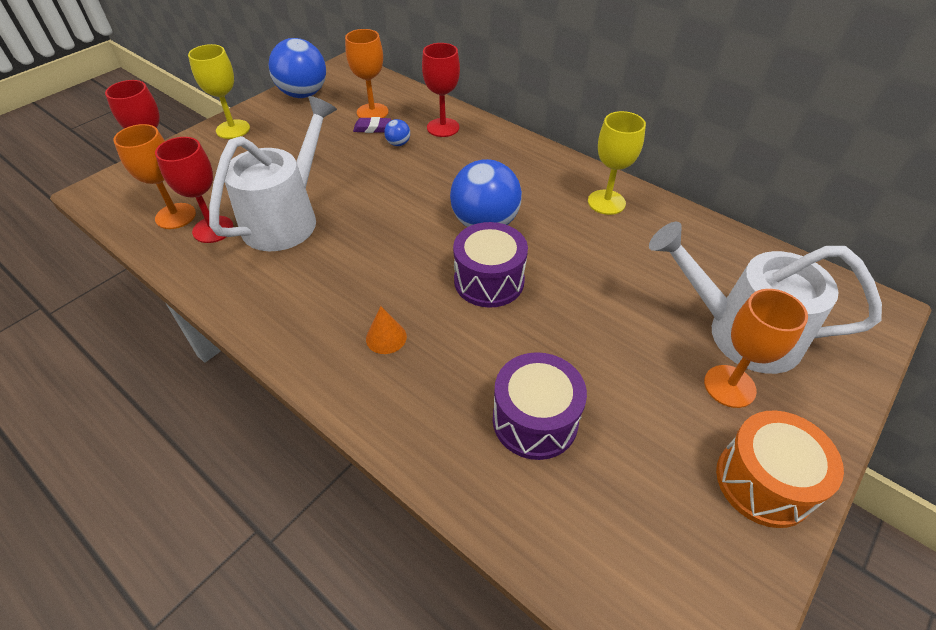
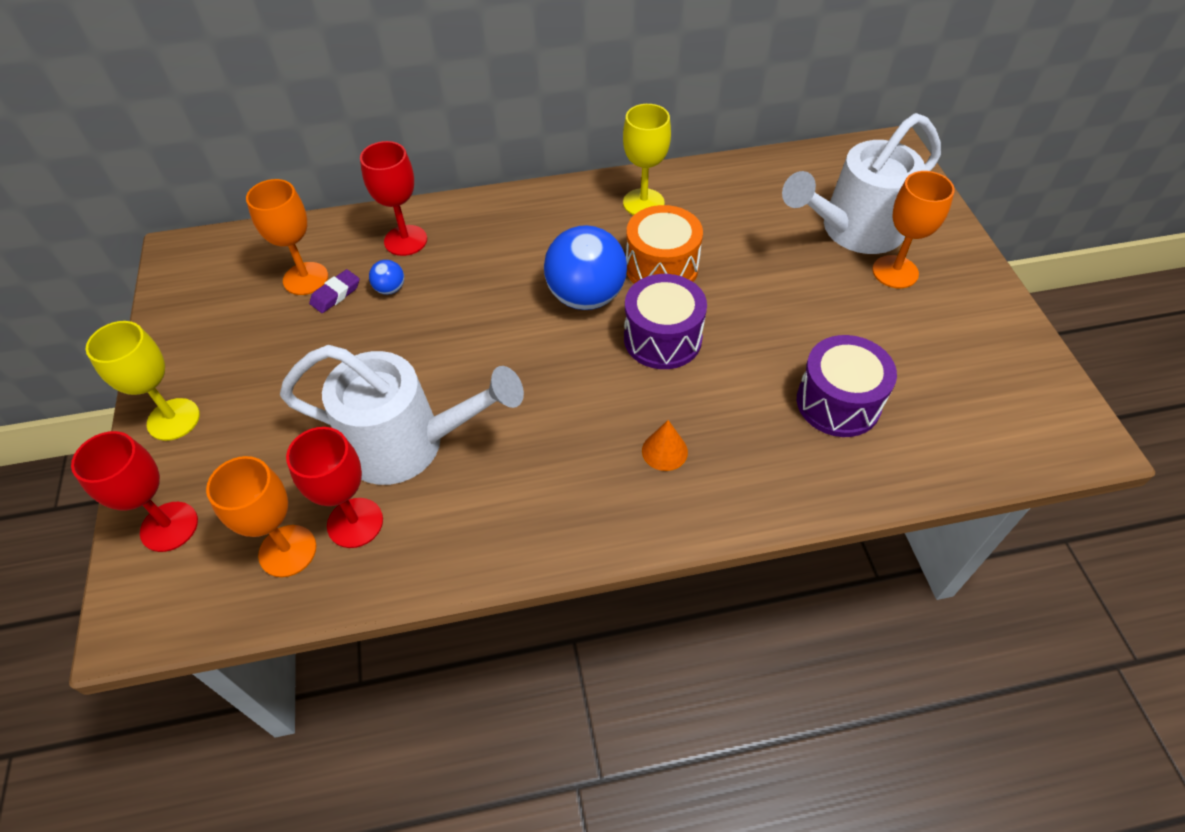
camera: 50 degrees left, 5 degrees up
white watering can [209,96,337,251] -> white watering can turned 120 degrees clockwise [280,345,524,485]
blue ball [268,38,326,98] -> none
orange drum [716,410,844,528] -> orange drum moved to [626,205,703,284]

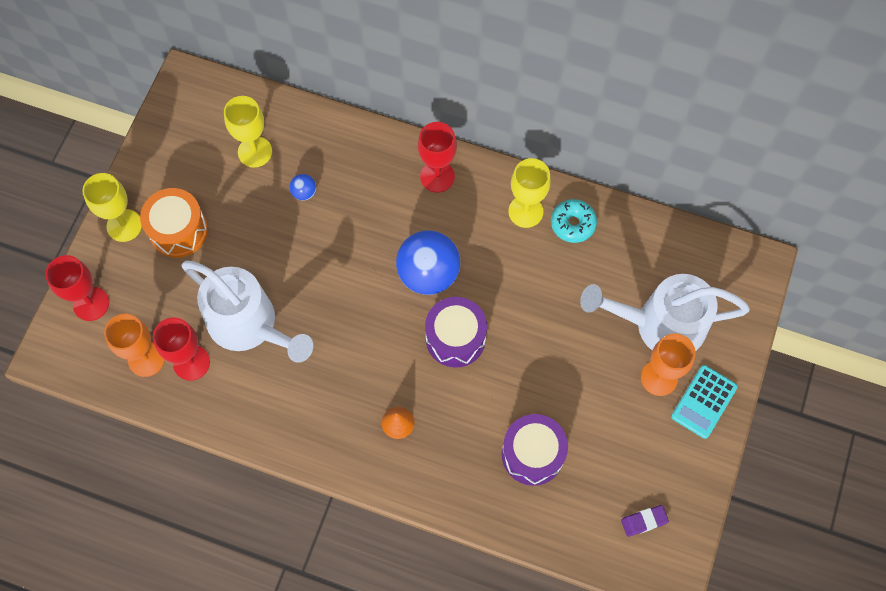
camera: 30 degrees right, 15 degrees up
orange goblet [246,179,328,295] -> yellow goblet [224,96,272,168]
purple eraser [309,269,360,313] -> purple eraser moved to [621,505,669,537]
red goblet [360,141,427,256] -> red goblet moved to [418,122,457,193]
orange drum [626,205,703,284] -> orange drum moved to [140,188,208,258]
none -> turquoise donut [551,199,597,243]
none -> turquoise calculator [671,365,738,439]

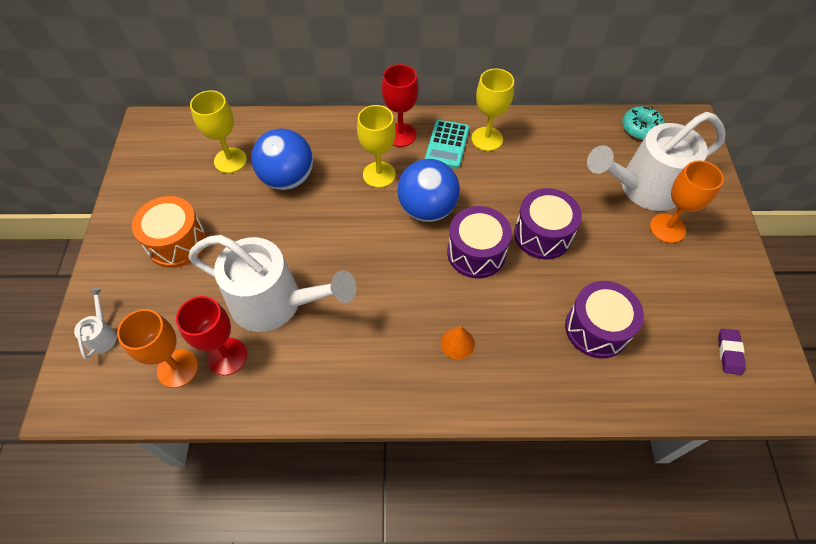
camera: 20 degrees left, 10 degrees down
red goblet [45,255,109,321] -> white watering can [74,288,117,359]
yellow goblet [82,173,142,242] -> yellow goblet moved to [357,105,396,188]
blue ball [290,174,316,201] -> blue ball [251,129,313,190], size x2.33
turquoise donut [551,199,597,243] -> turquoise donut moved to [622,106,665,140]
purple eraser [621,505,669,537] -> purple eraser turned 45 degrees counterclockwise [718,329,746,375]
turquoise calculator [671,365,738,439] -> turquoise calculator moved to [425,120,470,169]
none -> purple drum [514,188,582,259]

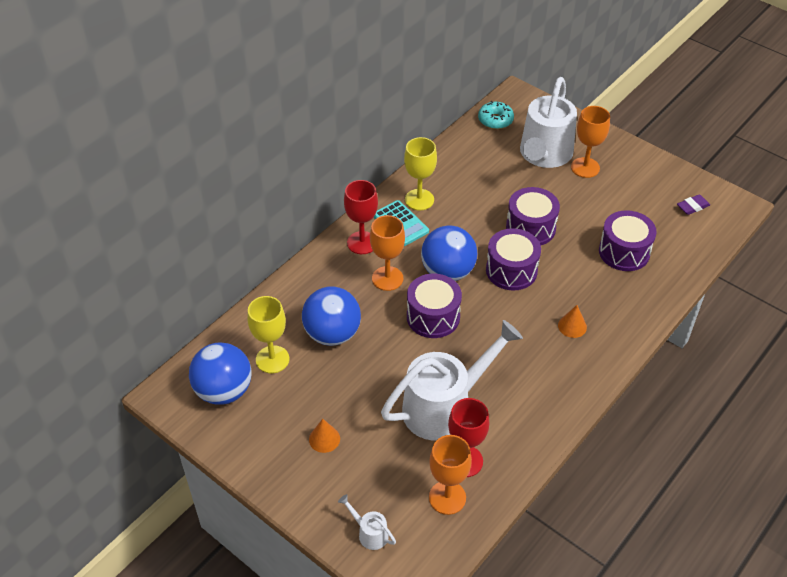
camera: 50 degrees left, 10 degrees down
orange drum [132,196,207,268] -> orange cone [309,419,340,453]
yellow goblet [357,105,396,188] -> orange goblet [370,215,405,291]
purple eraser [718,329,746,375] -> purple eraser turned 75 degrees counterclockwise [677,194,710,215]
none -> blue ball [189,342,251,405]
none -> purple drum [407,274,462,338]

